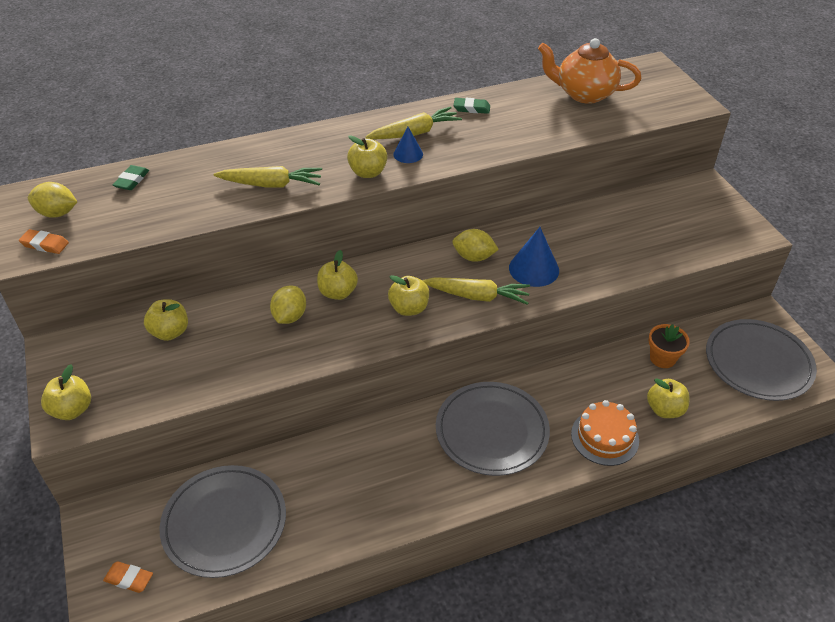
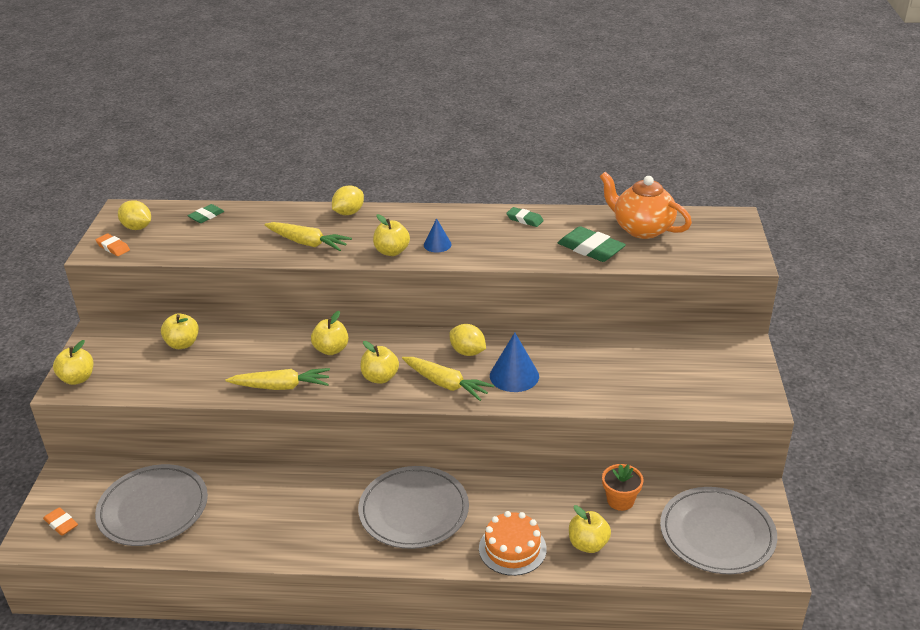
camera: 25 degrees right, 10 degrees down
yellow lemon [270,286,306,324] -> yellow lemon moved to [332,185,364,215]
yellow carrot [365,106,462,139] -> yellow carrot moved to [226,368,330,390]
none -> green eraser [558,226,626,262]

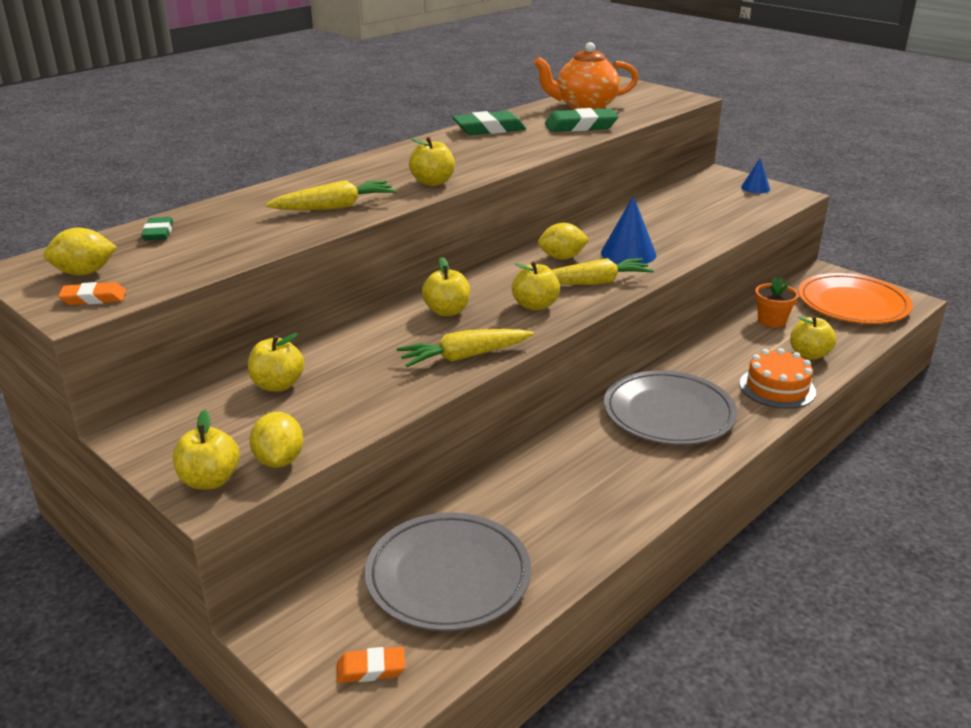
camera: 50 degrees left, 5 degrees down
yellow carrot [226,368,330,390] -> yellow carrot turned 150 degrees counterclockwise [396,329,534,367]
yellow lemon [332,185,364,215] -> yellow lemon moved to [249,412,303,468]
blue cone [424,218,452,252] -> blue cone moved to [741,158,770,193]
green eraser [506,207,544,227] -> green eraser [452,111,526,135], size x1.76
grey plate [660,487,777,574] -> orange plate [798,273,913,324]

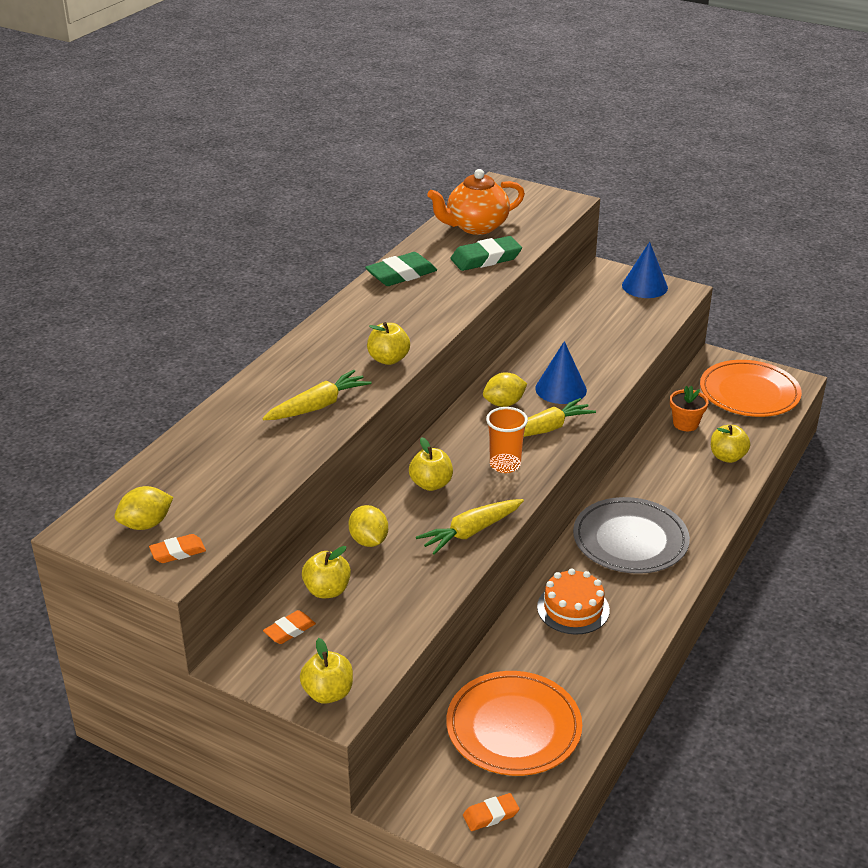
camera: 15 degrees left, 5 degrees up
green eraser [141,217,173,241] -> none
yellow lemon [249,412,303,468] -> yellow lemon moved to [348,505,388,547]
grey plate [365,513,531,631] -> orange plate [446,671,582,776]
yellow apple [512,261,560,311] -> orange cup [486,407,528,473]
orange cake [739,348,816,409] -> orange cake moved to [537,568,610,634]
blue cone [741,158,770,193] -> blue cone [622,242,668,298], size x1.66
none -> orange eraser [263,610,316,644]

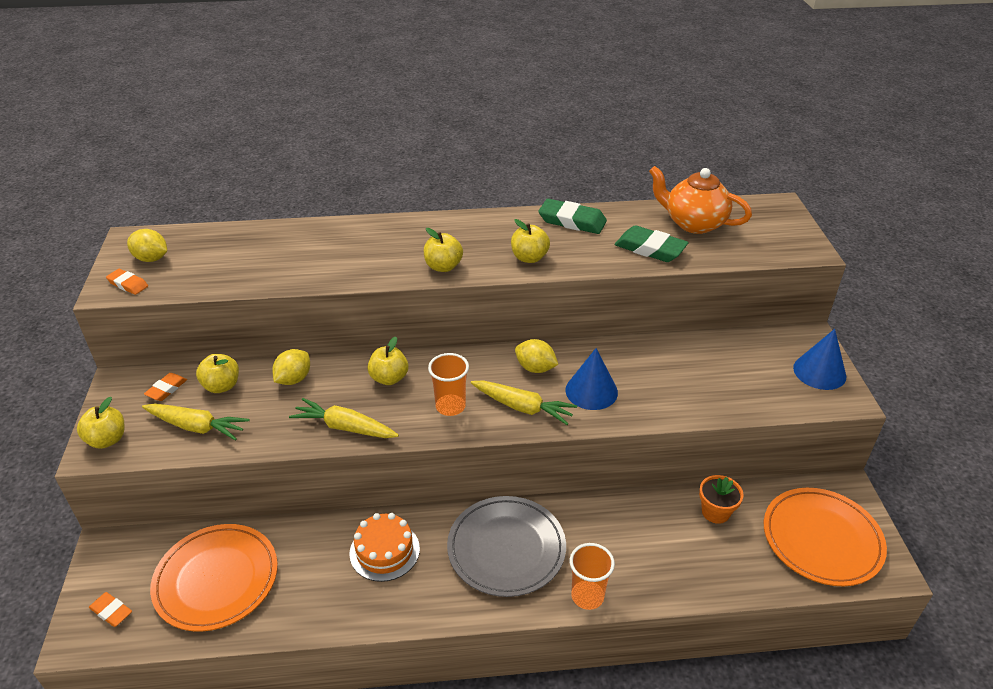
camera: 55 degrees right, 5 degrees up
yellow carrot [262,370,372,420] -> yellow carrot moved to [142,403,250,441]
orange eraser [263,610,316,644] -> orange eraser turned 75 degrees counterclockwise [144,373,187,401]
yellow apple [711,425,750,463] -> yellow apple moved to [511,219,550,263]
none -> orange cup [570,543,615,610]

